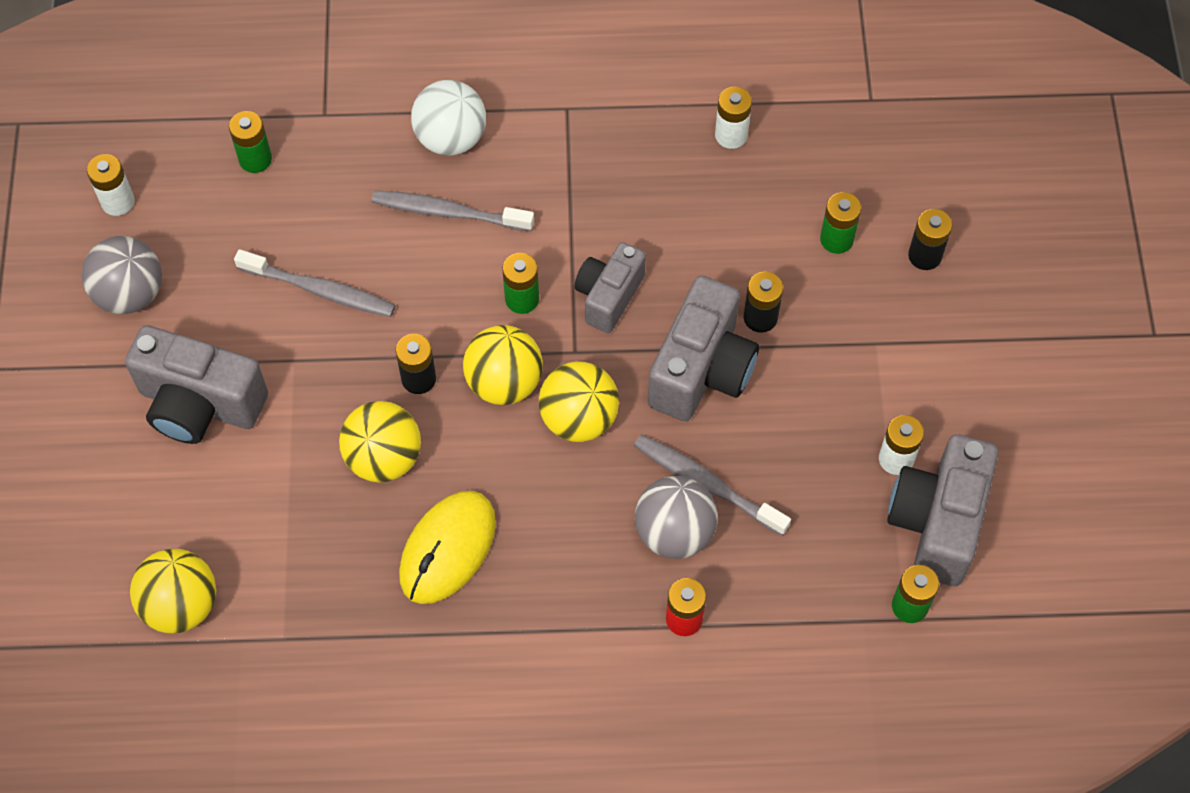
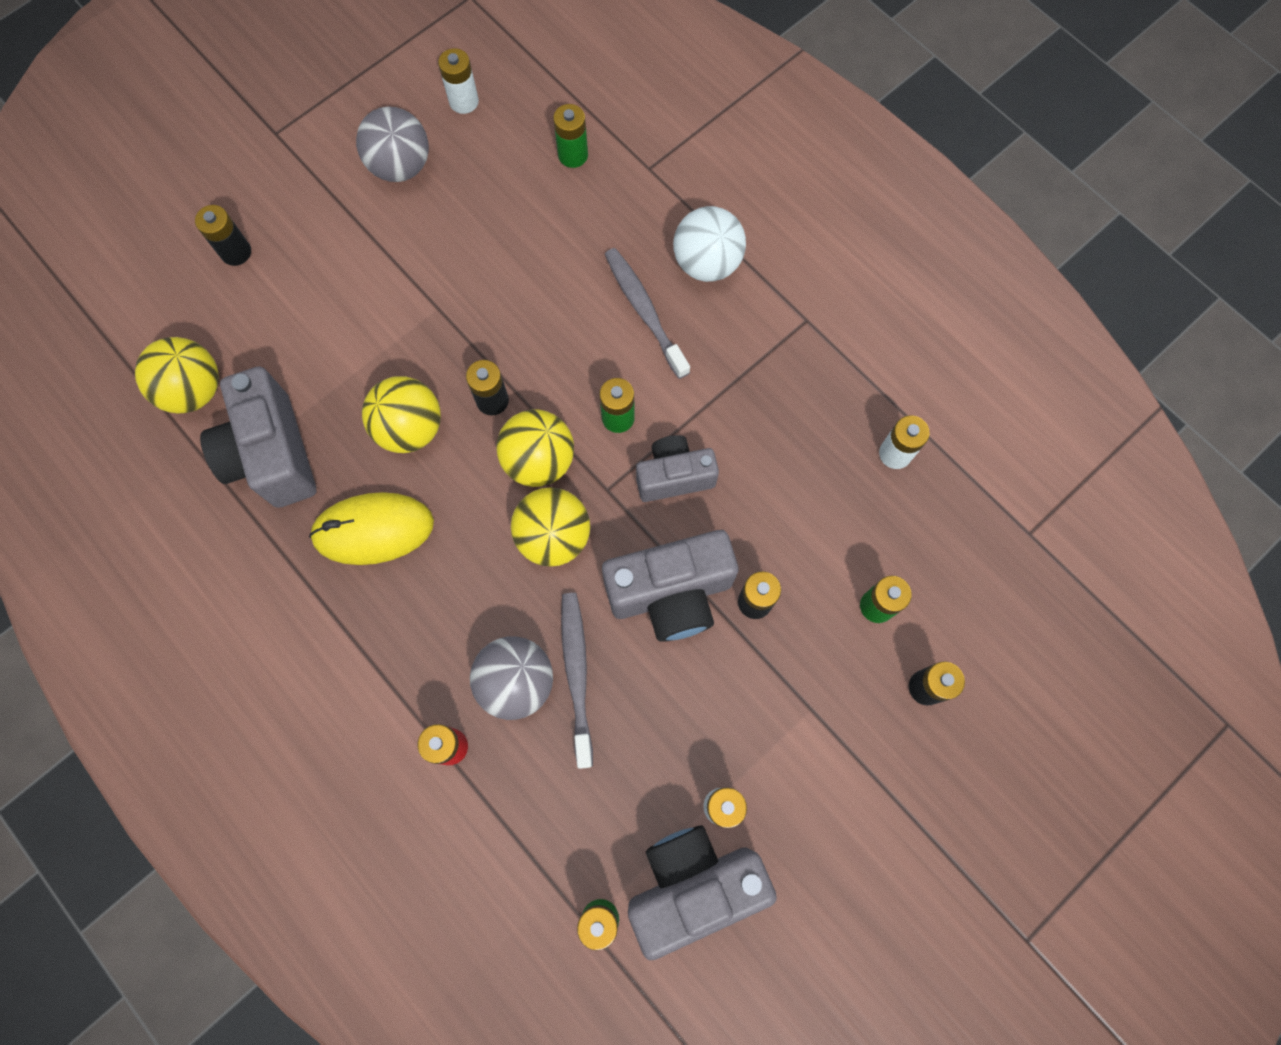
camera: 50 degrees right, 10 degrees up
grey camera [125,325,268,444] -> grey camera moved to [200,367,316,508]
grey toothbrush [234,249,396,317] -> none
none -> black battery [195,205,251,266]

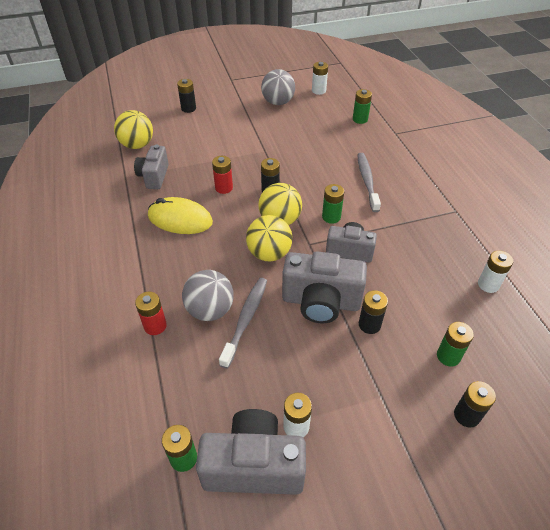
camera: 25 degrees right, 25 degrees down
grey camera [200,367,316,508] -> grey camera [134,145,169,189], size x0.64
yellow ball [362,376,441,453] -> red battery [212,156,233,194]
white ball [673,206,746,282] -> none

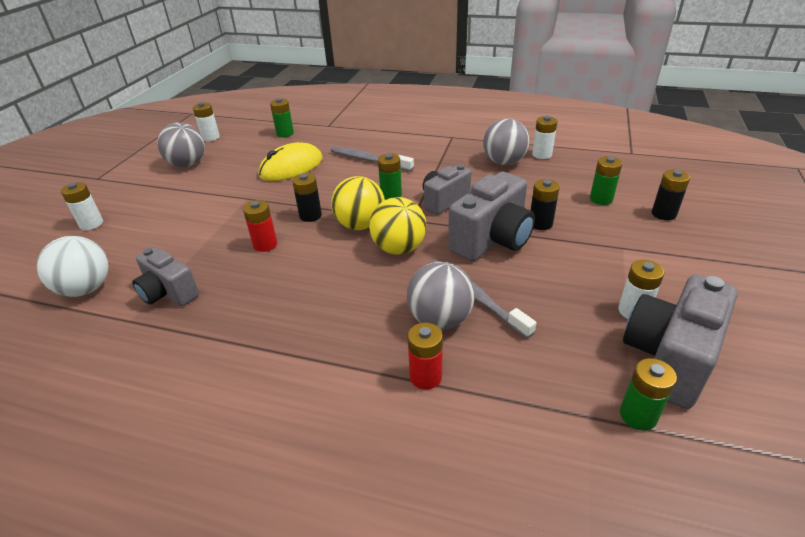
camera: 55 degrees left, 10 degrees down
yellow ball [114,110,153,149] -> white ball [37,236,109,297]
yellow mouse [148,197,213,234] -> yellow mouse moved to [259,142,323,181]
black battery [177,79,196,113] -> white battery [61,182,103,230]
none -> grey ball [483,118,530,165]

